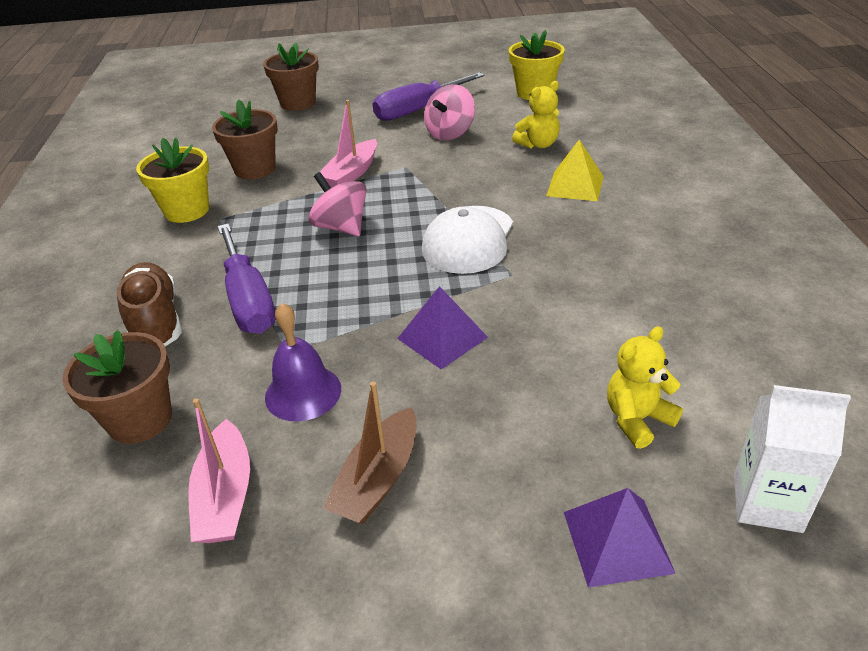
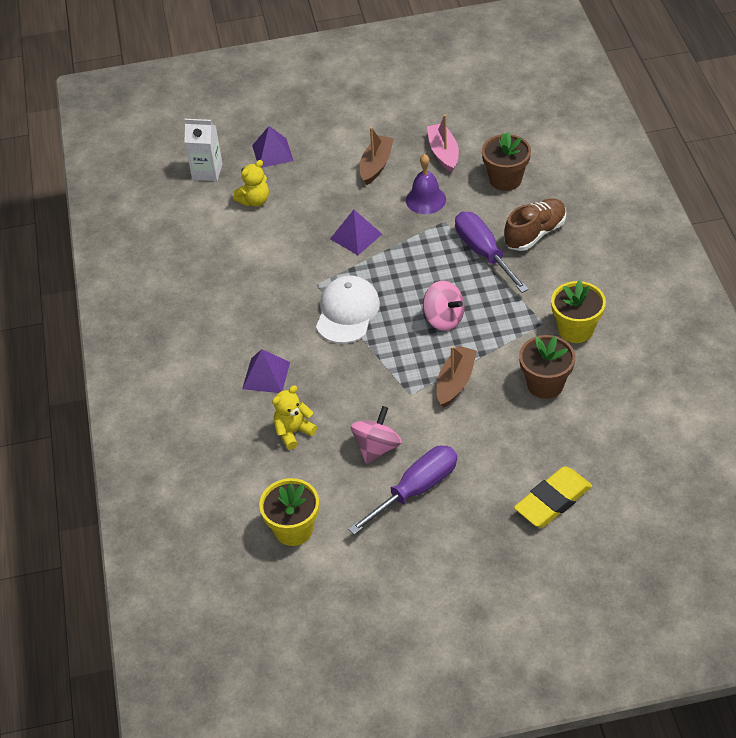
camera: 175 degrees right, 10 degrees up
brown shoe [117,262,182,346] -> brown shoe turned 105 degrees counterclockwise [504,198,566,251]
brown flower pot [263,42,319,111] -> yellow eraser [514,467,592,527]
pink boat [320,100,377,188] -> brown boat [437,346,477,408]
yellow pyramid [546,140,604,201] -> purple pyramid [242,349,290,393]

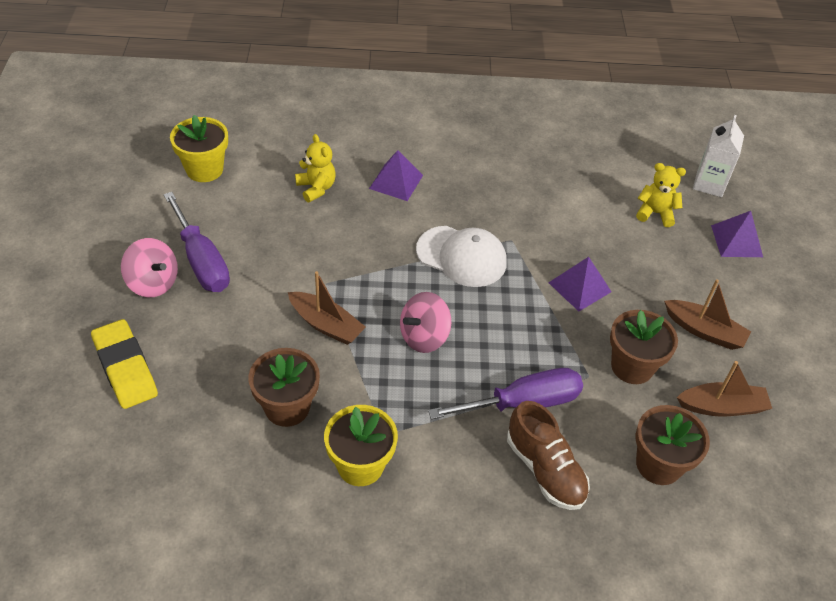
camera: 95 degrees right, 0 degrees up
yellow teddy bear [233,160,269,207] -> yellow teddy bear turned 135 degrees clockwise [636,163,686,227]
pink spinning top [351,406,402,464] -> pink spinning top moved to [121,238,178,297]
purple bell [406,154,446,214] -> brown flower pot [610,310,678,384]
pink boat [427,114,459,172] -> brown boat [677,361,772,417]

